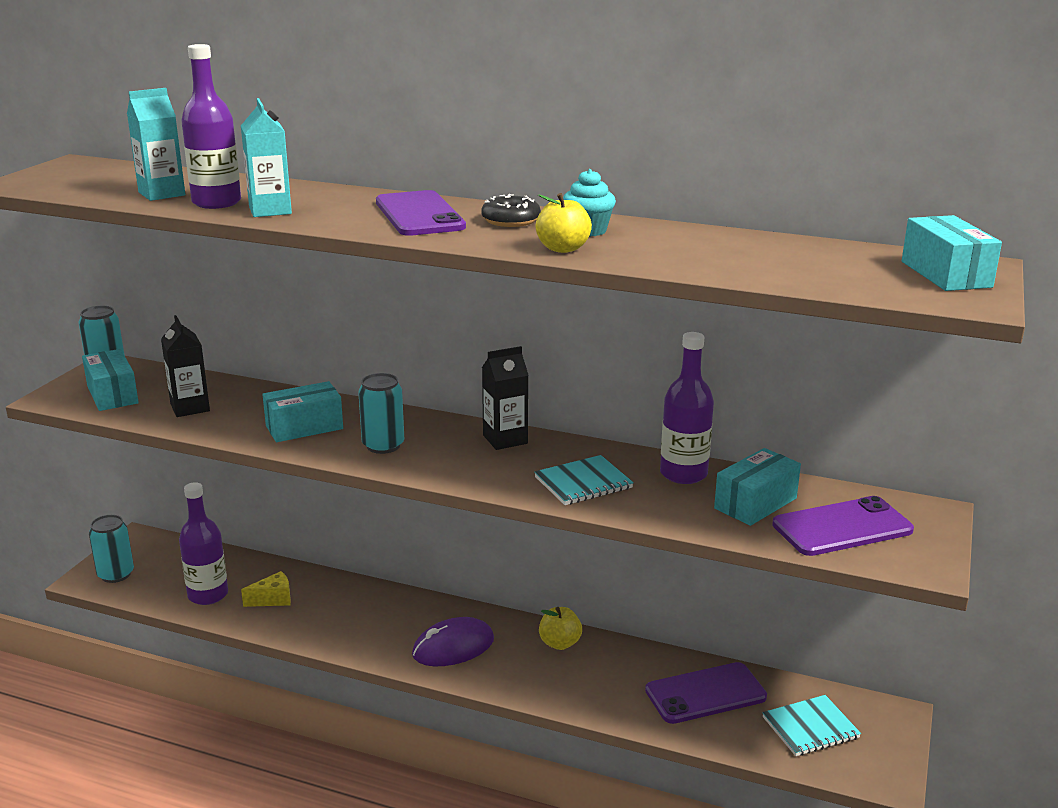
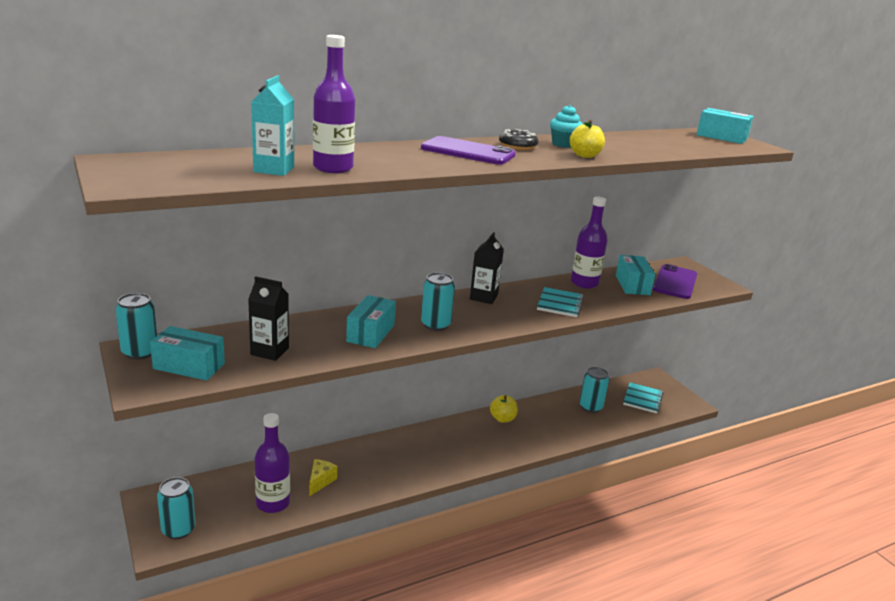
camera: 50 degrees left, 0 degrees up
turquoise carton [241,98,292,217] -> none
purple mouse [412,617,494,666] -> none
purple phone [645,662,767,724] -> turquoise can [579,367,609,413]

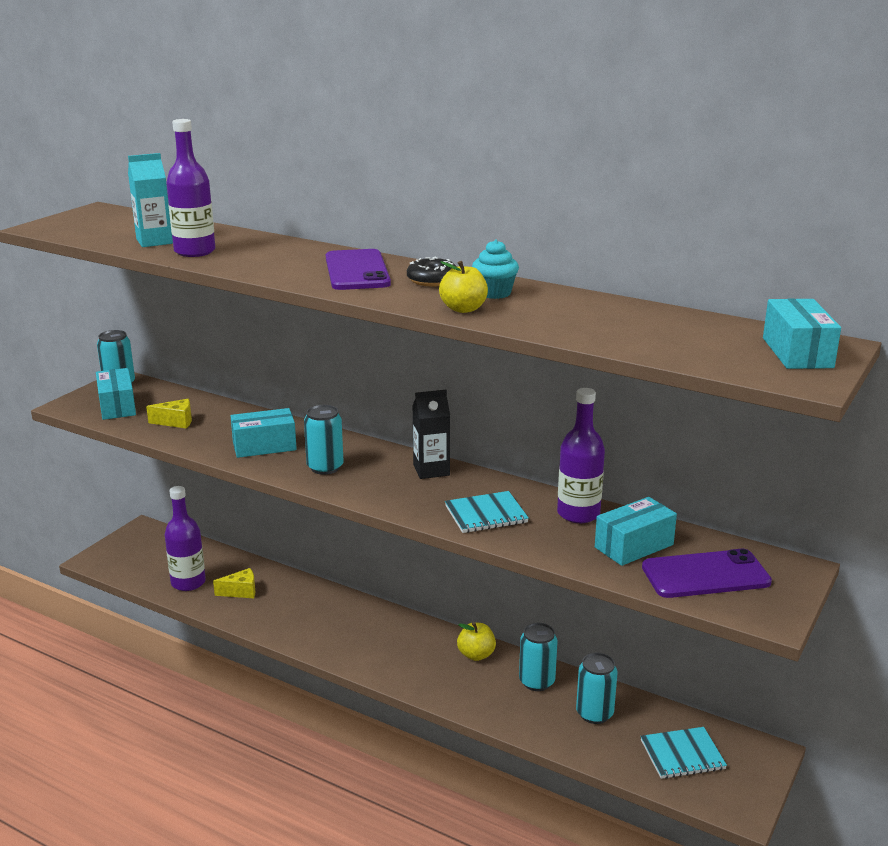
camera: 60 degrees right, 0 degrees up
turquoise can [157,477,195,539] -> turquoise can moved to [519,623,558,691]
black carton [248,276,289,361] -> yellow cheese [146,399,192,429]

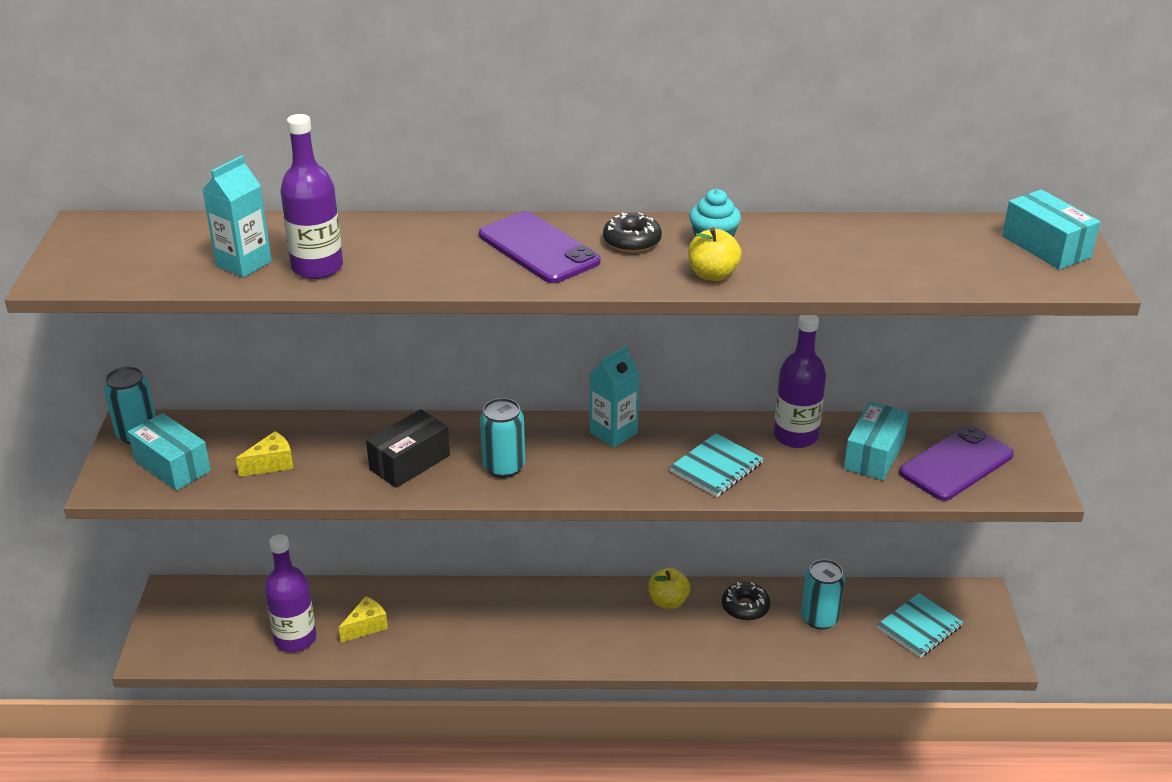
camera: 30 degrees left, 10 degrees up
turquoise box [231,408,297,458] -> black box [366,409,450,488]
black carton [412,390,450,479] -> turquoise carton [590,345,640,447]
turquoise can [519,623,558,691] -> black donut [722,582,770,621]

